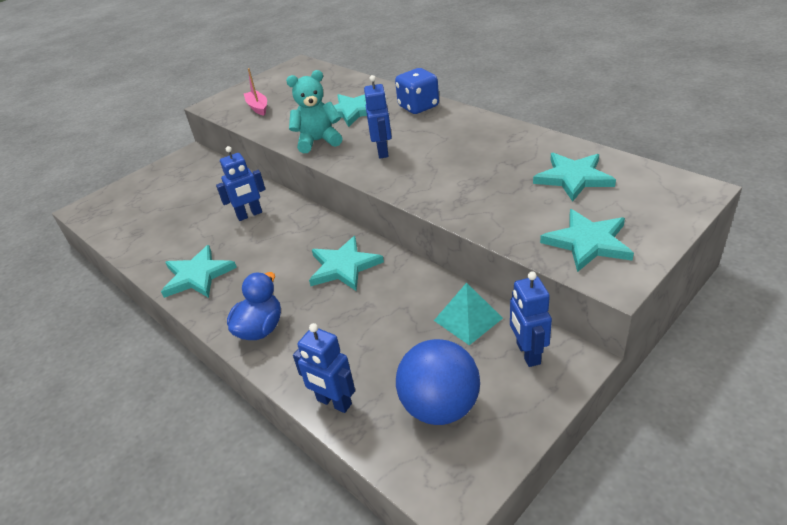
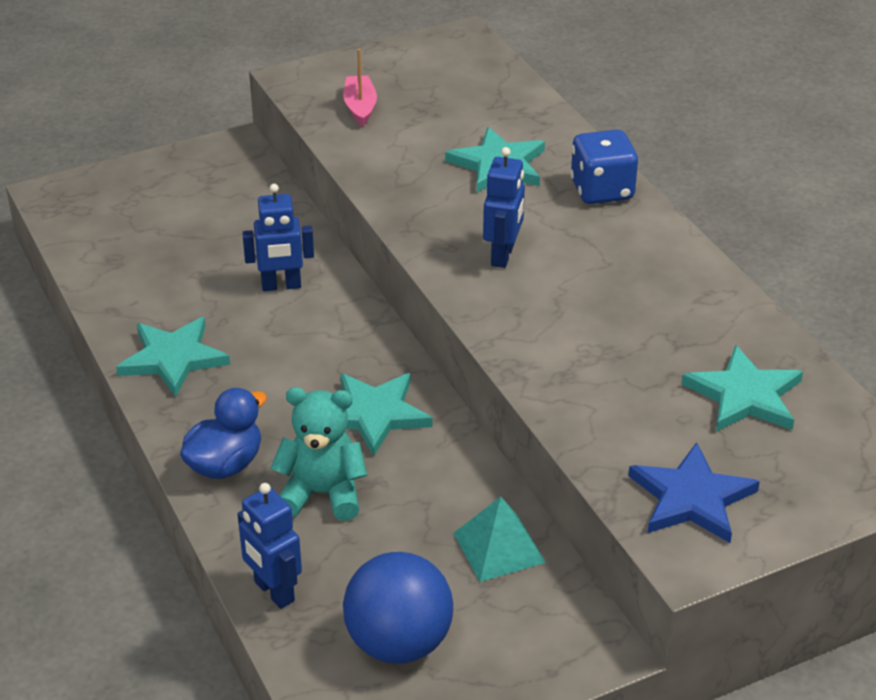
camera: 15 degrees right, 0 degrees up
turquoise teddy bear [286,70,342,153] -> turquoise teddy bear moved to [271,387,367,521]
blue robot [510,272,552,367] -> none
turquoise star [540,209,634,272] -> blue star [629,442,760,543]

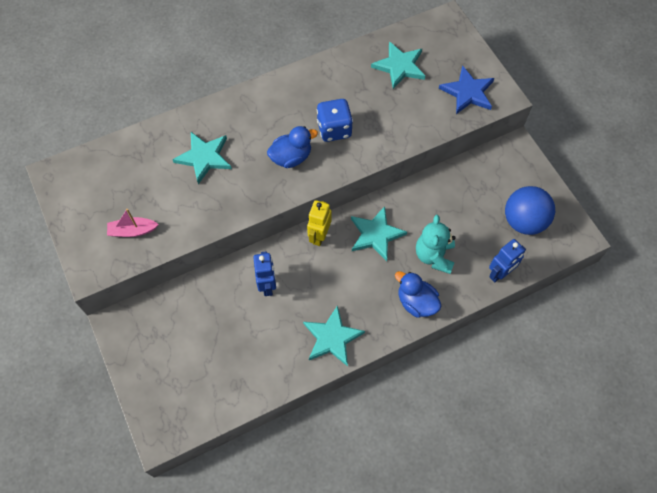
camera: 90 degrees left, 25 degrees up
turquoise pyramid [453,497,546,582] -> none
blue robot [483,147,525,268] -> blue duck [267,126,318,168]
blue dice [570,129,638,204] -> blue dice moved to [317,99,353,142]
none -> yellow robot [307,200,332,246]

